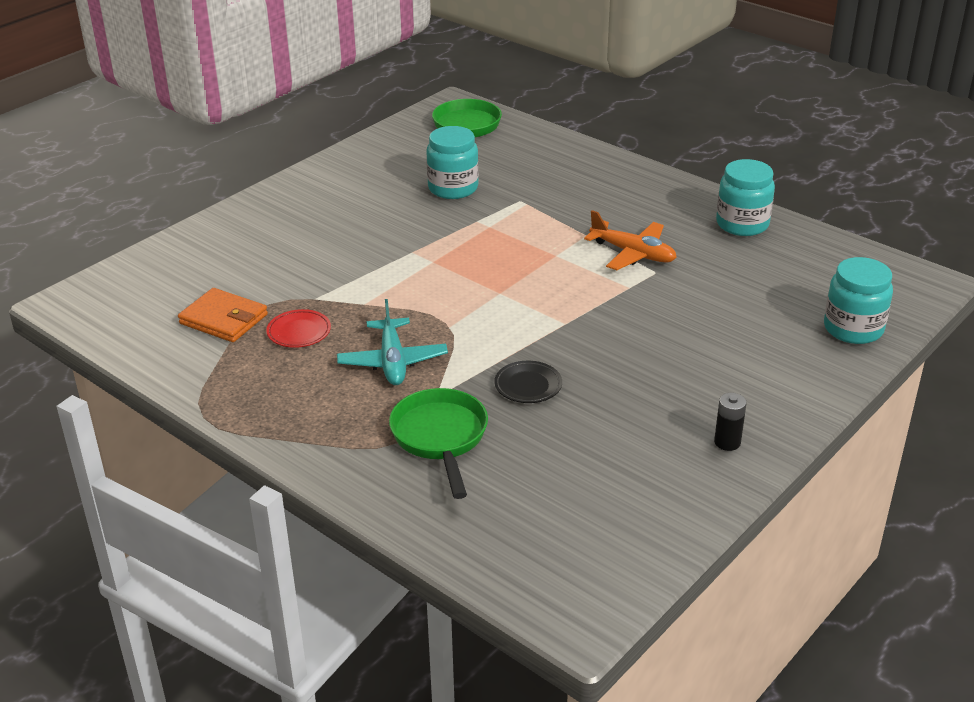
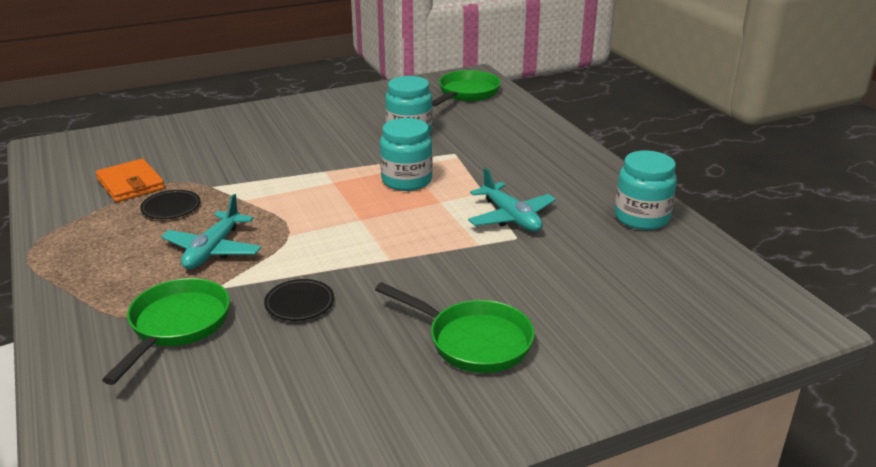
camera: 25 degrees right, 5 degrees down
red plate [266,309,331,348] -> black plate [140,190,200,219]
orange plane [584,210,677,270] -> turquoise plane [468,167,556,232]
black battery [714,393,747,451] -> none
turquoise jar [824,257,893,344] -> turquoise jar moved to [380,118,432,191]
none -> green pan [375,282,535,373]

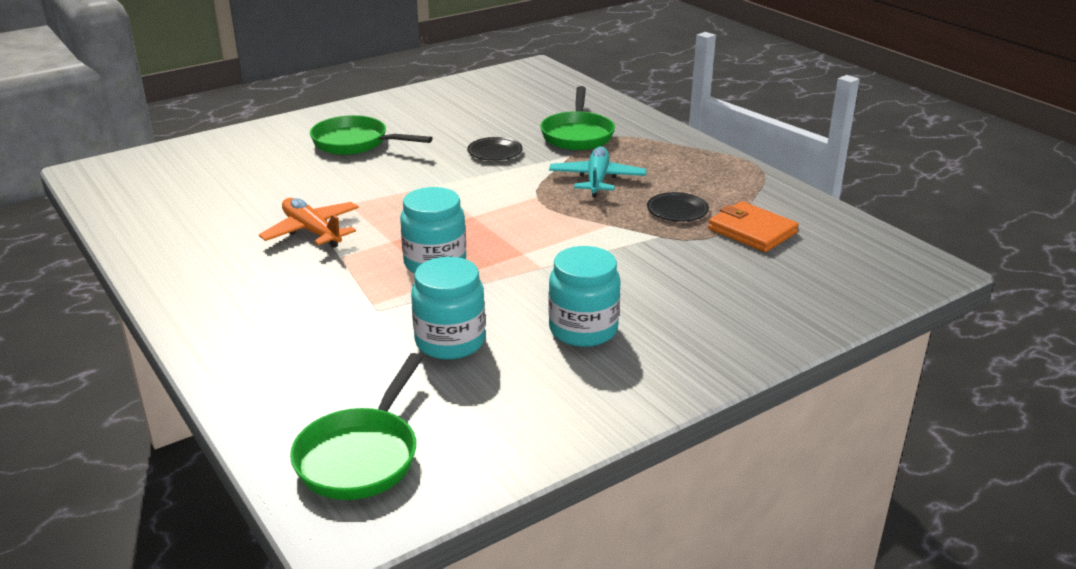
camera: 170 degrees right, 0 degrees up
turquoise plane [468,167,556,232] -> orange plane [259,198,359,248]
turquoise jar [615,151,677,230] -> turquoise jar moved to [548,246,621,347]

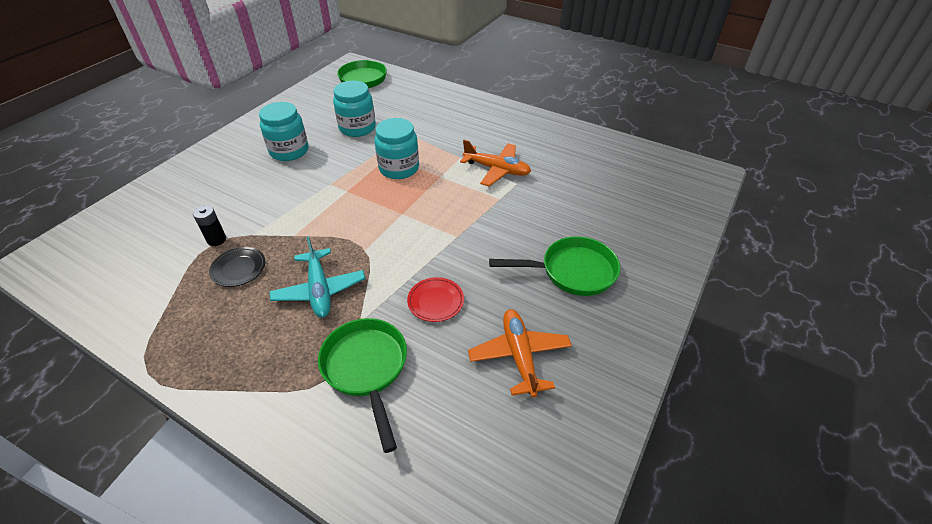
camera: 155 degrees right, 15 degrees up
black plate [467,137,523,161] -> red plate [407,277,464,322]
orange wallet [708,201,799,252] -> none
none -> black battery [193,205,226,246]
none -> orange plane [468,309,572,398]

